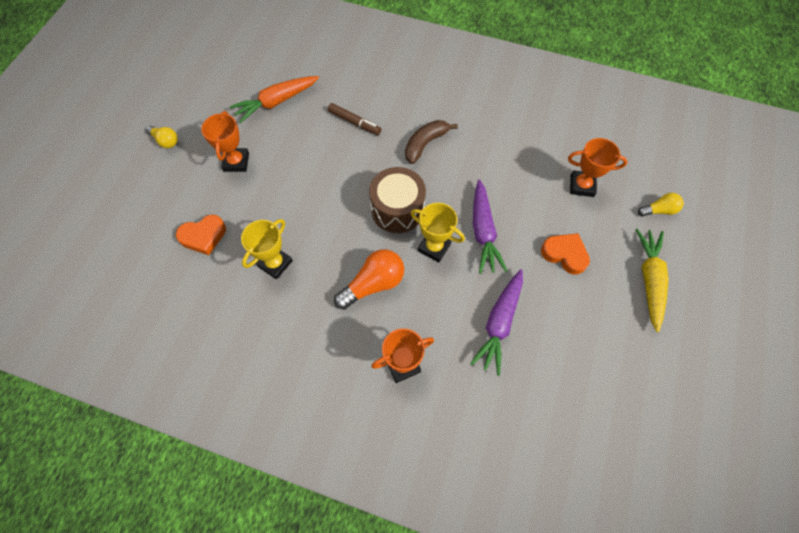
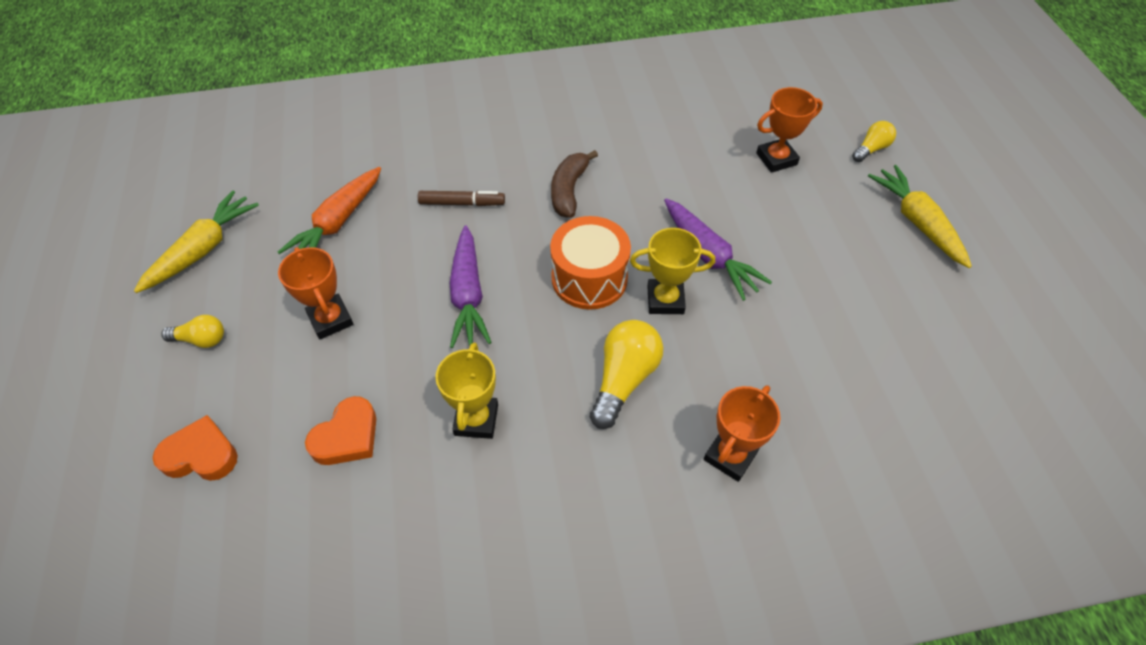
camera: 30 degrees left, 10 degrees down
orange light bulb [334,249,404,310] -> yellow light bulb [590,320,663,429]
brown drum [369,167,426,233] -> orange drum [550,216,631,310]
purple carrot [470,269,523,376] -> purple carrot moved to [450,225,492,348]
orange heart [541,233,590,275] -> orange heart moved to [153,415,238,481]
none -> yellow carrot [134,191,259,293]

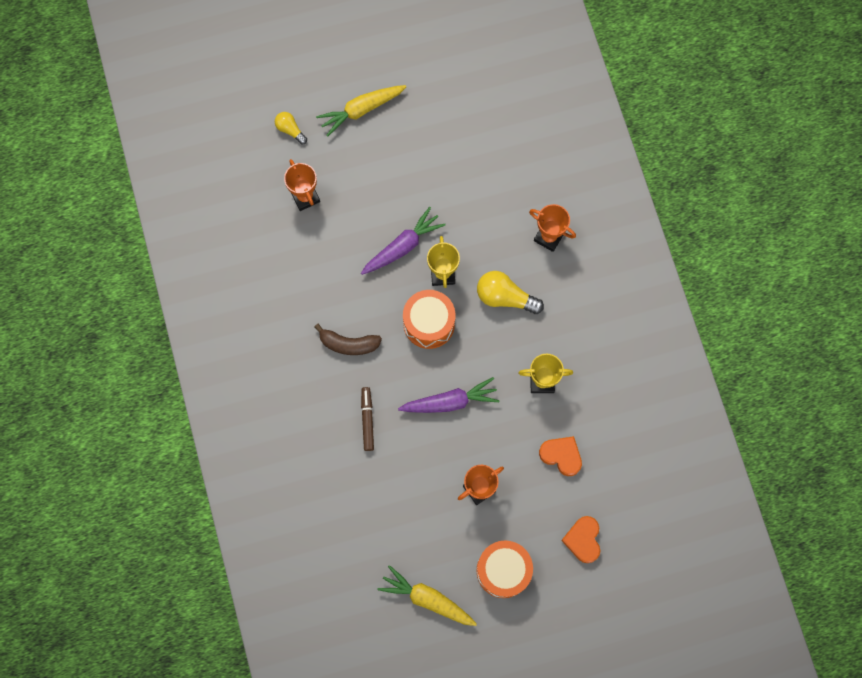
camera: 95 degrees left, 20 degrees up
yellow light bulb [161,315,224,348] -> orange drum [476,540,533,598]
orange carrot [278,167,381,254] -> none

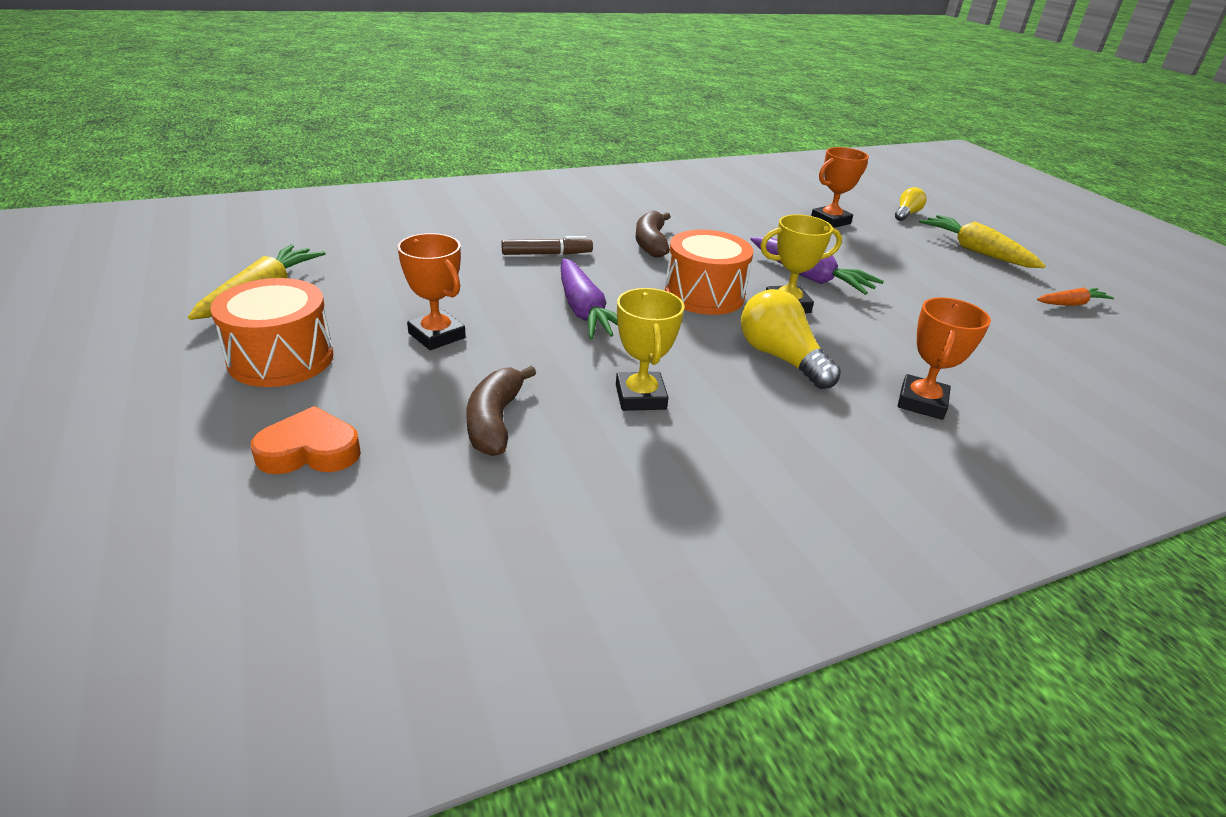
camera: 80 degrees right, 40 degrees down
yellow light bulb [477,271,544,314] -> yellow light bulb turned 45 degrees counterclockwise [741,289,841,389]
orange heart [539,436,582,476] -> brown banana [467,366,536,456]
none -> orange carrot [1037,287,1114,306]

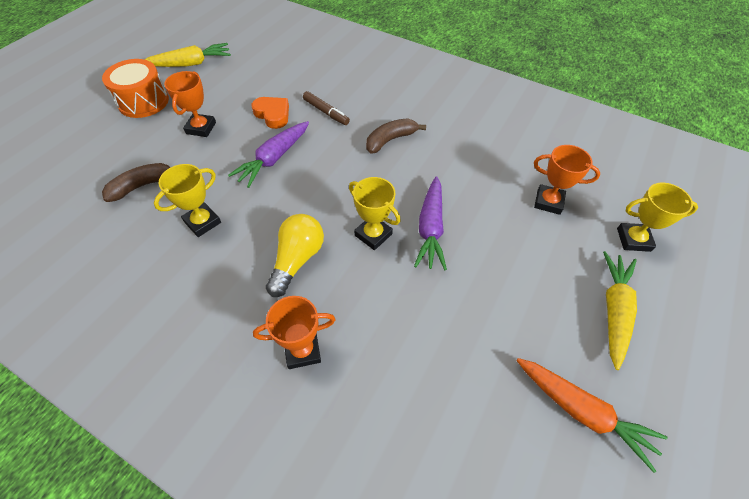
camera: 55 degrees right, 20 degrees up
orange heart [251,406,361,474] -> orange heart moved to [252,97,289,129]
orange drum [665,230,753,315] -> none
yellow light bulb [895,187,926,221] -> yellow trophy [617,183,698,252]
orange carrot [1037,287,1114,306] -> orange carrot [516,358,668,473], size x1.73

